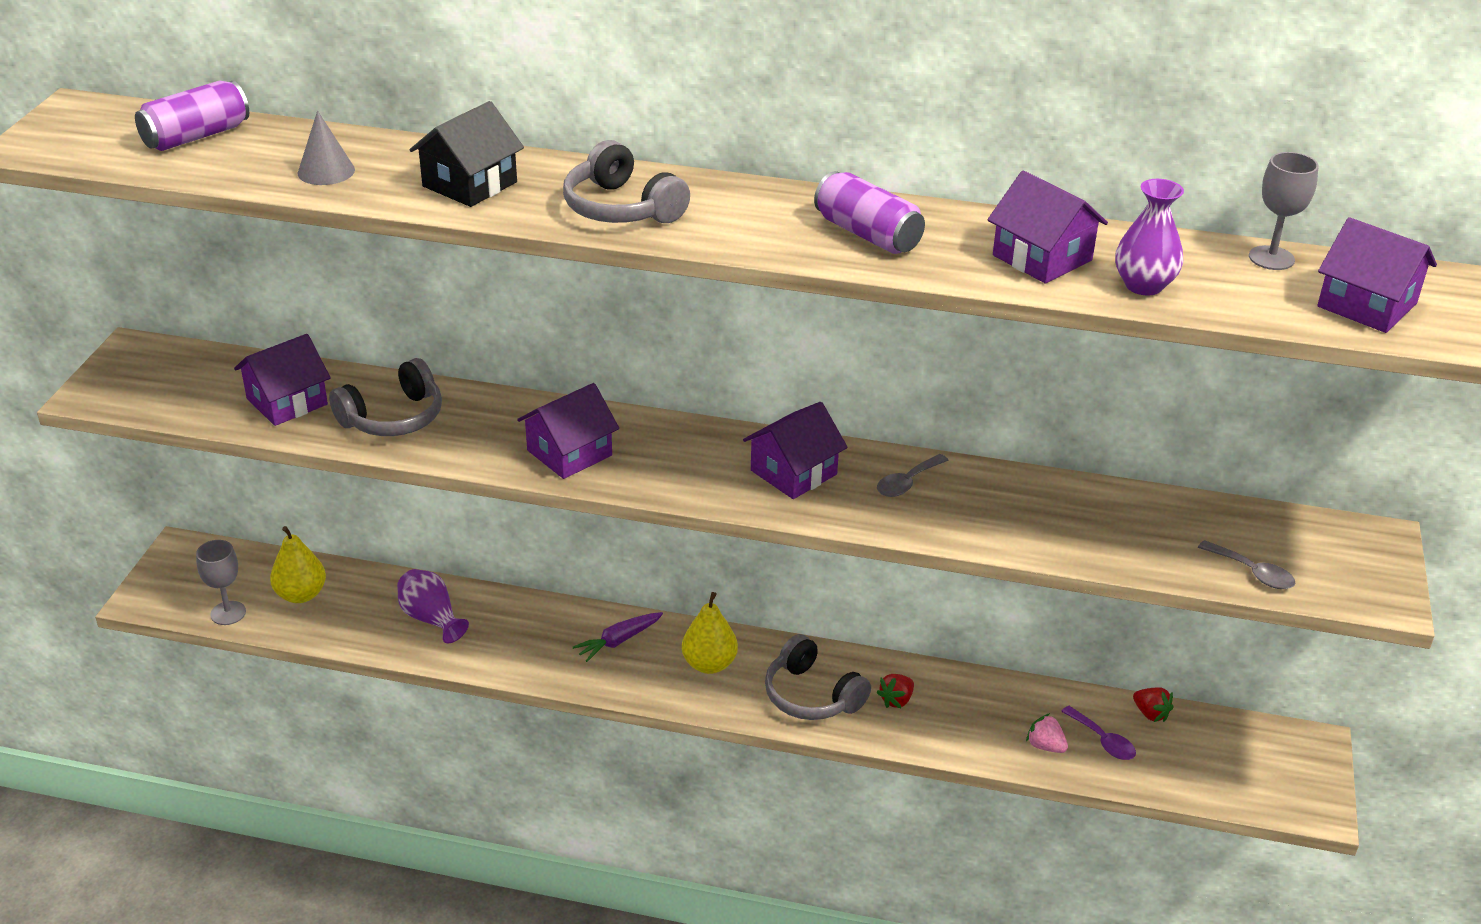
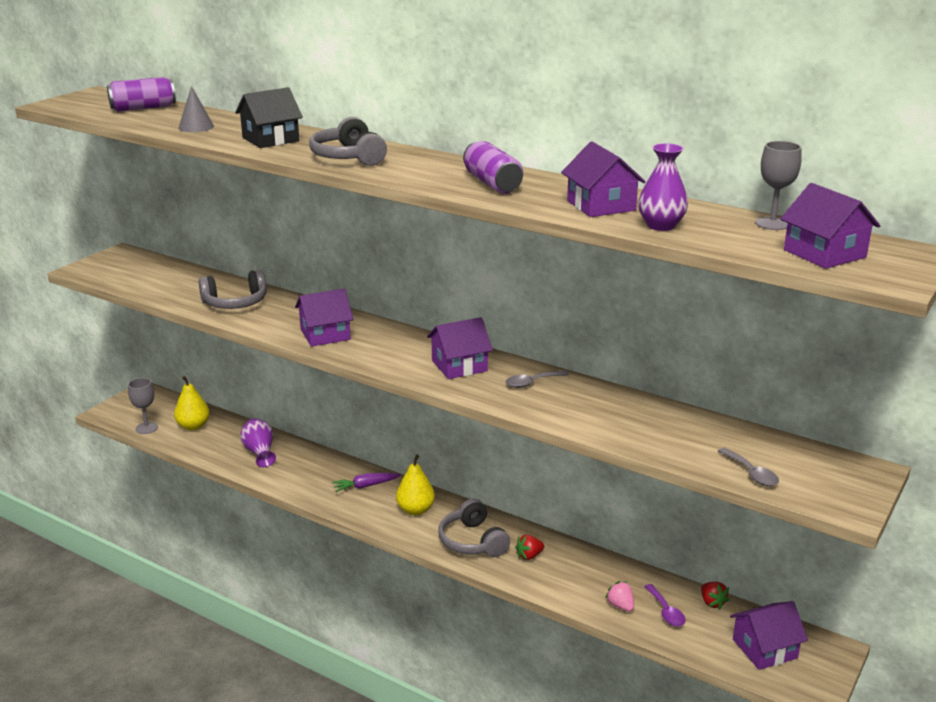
camera: 20 degrees right, 10 degrees down
purple house [234,334,331,426] -> purple house moved to [730,601,808,670]

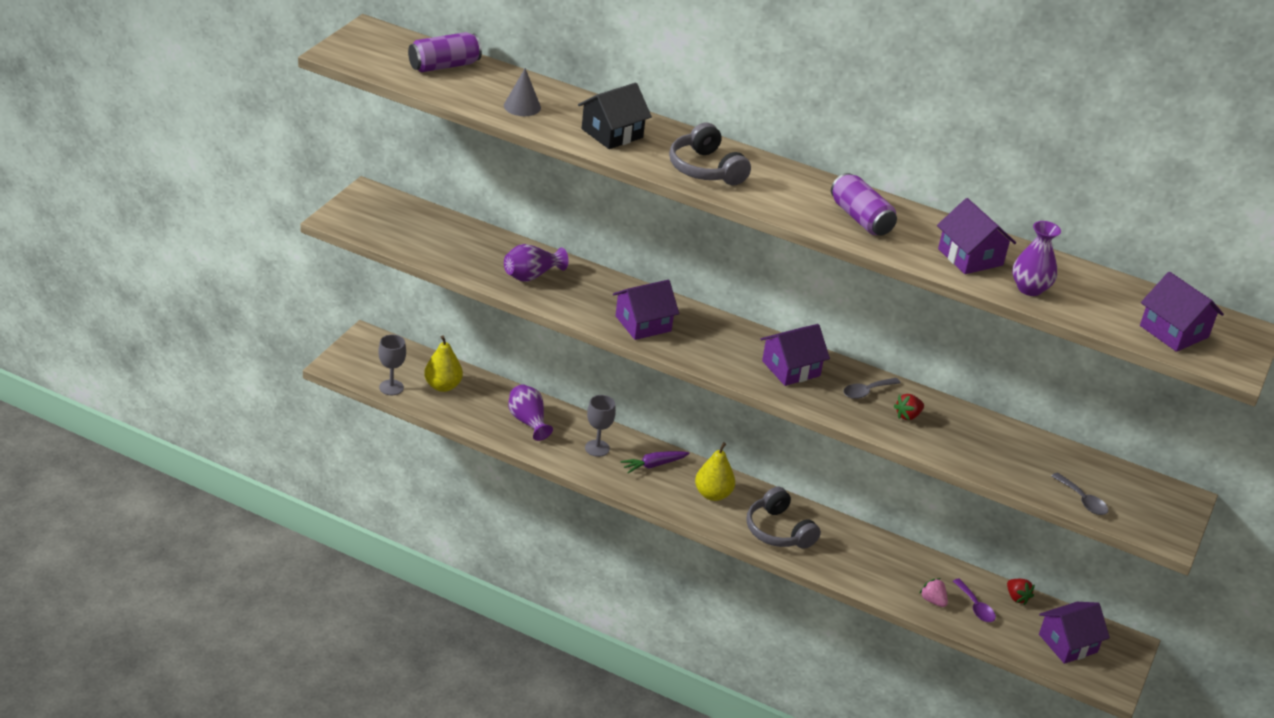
camera: 10 degrees left, 10 degrees up
grey headphones [199,270,267,309] -> purple vase [504,244,568,282]
red strawberry [515,535,544,560] -> red strawberry moved to [894,394,924,420]
grey goblet [755,141,802,230] -> grey goblet moved to [585,395,616,457]

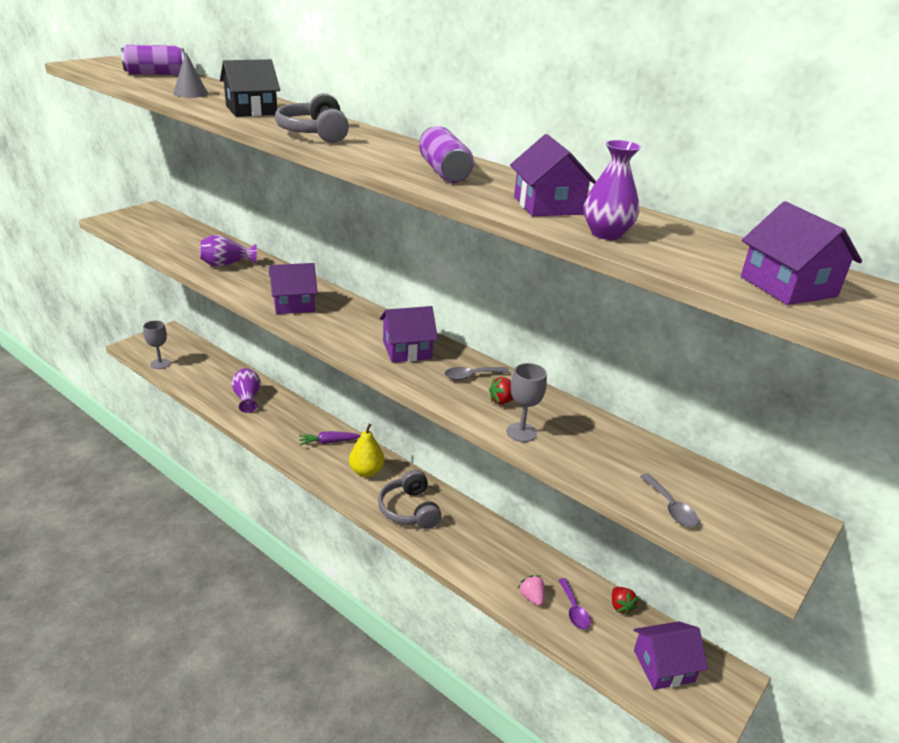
camera: 15 degrees right, 5 degrees down
yellow pear [424,335,463,392] -> none
grey goblet [585,395,616,457] -> grey goblet moved to [507,363,547,442]

